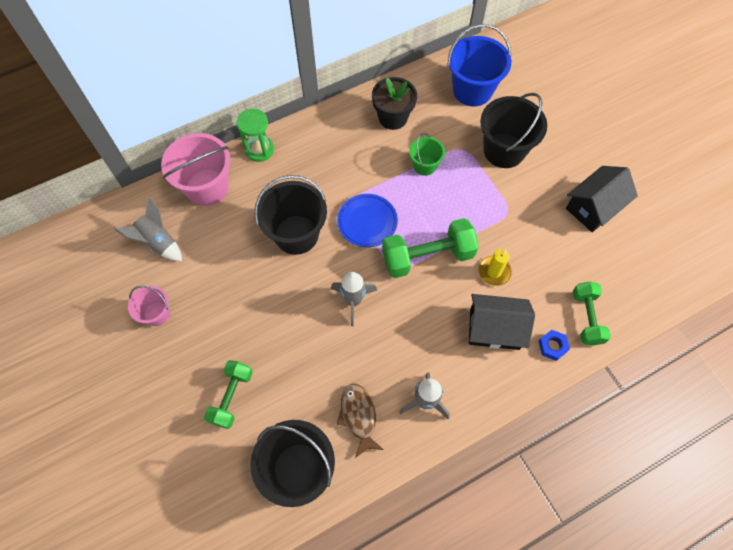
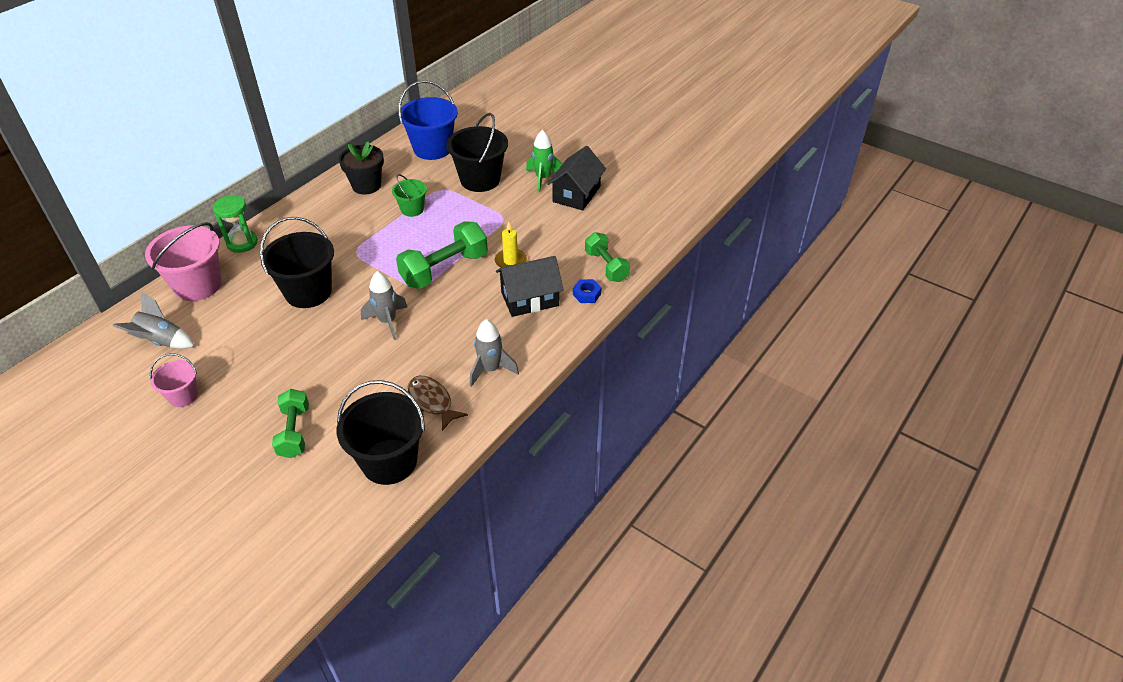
camera: 25 degrees left, 20 degrees down
blue plate [337,194,398,247] -> none
none -> green rocket [526,130,562,192]

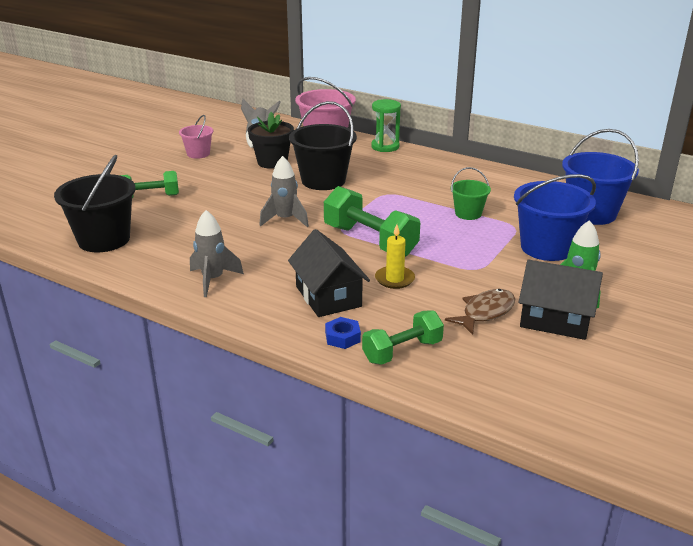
camera: 85 degrees right, 15 degrees down
black flower pot [339,141,384,195] -> black flower pot moved to [248,112,294,169]
brown fish [408,376,468,431] -> brown fish moved to [445,289,515,335]
black bucket [446,113,508,192] -> blue bucket [514,174,596,261]

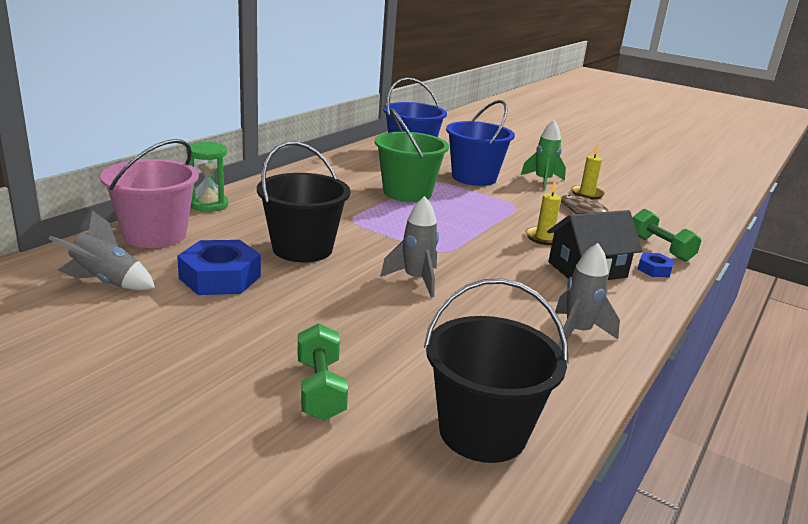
camera: 90 degrees left, 5 degrees down
pink bucket [179,115,213,159] -> none
black flower pot [248,112,294,169] -> blue nut [177,240,261,295]
green dumbbell [324,186,420,257] -> none
green bucket [451,167,491,220] -> green bucket [375,108,449,202], size x1.82
black house [519,260,603,340] -> yellow candle [571,144,605,200]

